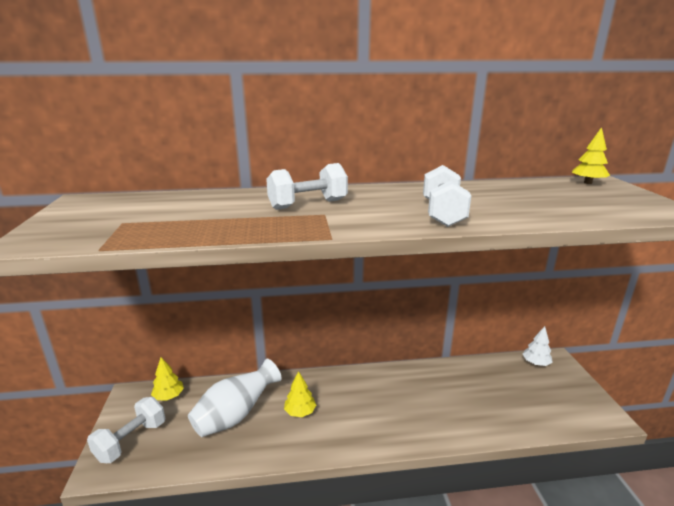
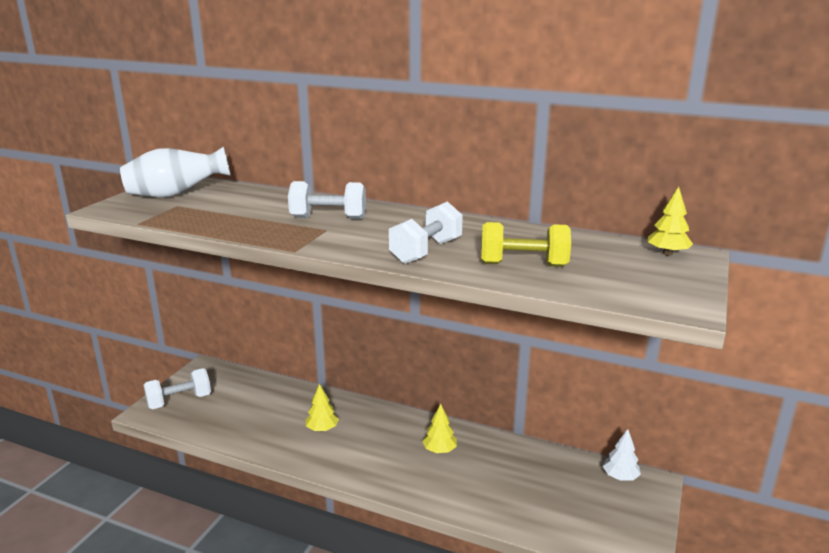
camera: 30 degrees right, 0 degrees up
yellow tree [151,357,184,401] -> yellow tree moved to [422,404,457,453]
white vase [188,359,282,437] -> white vase moved to [120,146,231,198]
none -> yellow dumbbell [481,222,571,267]

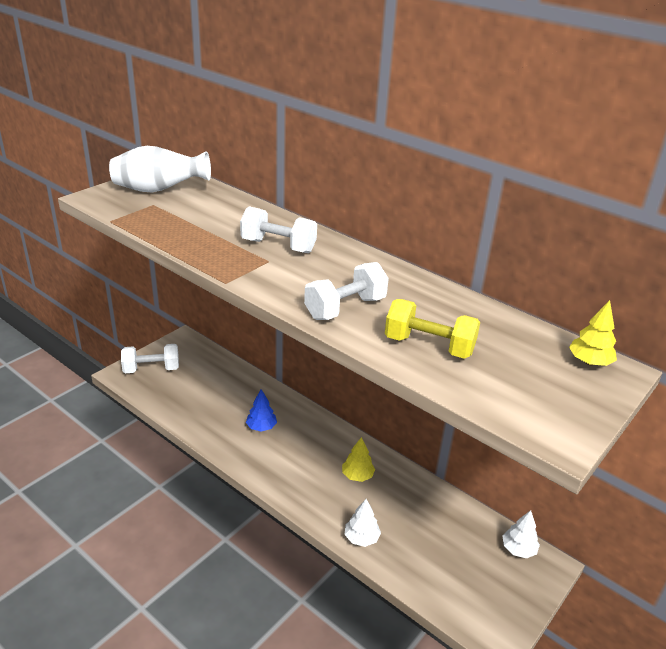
camera: 15 degrees right, 10 degrees up
yellow tree [305,384,339,431] -> blue tree [246,389,277,432]
none -> white tree [345,499,381,547]

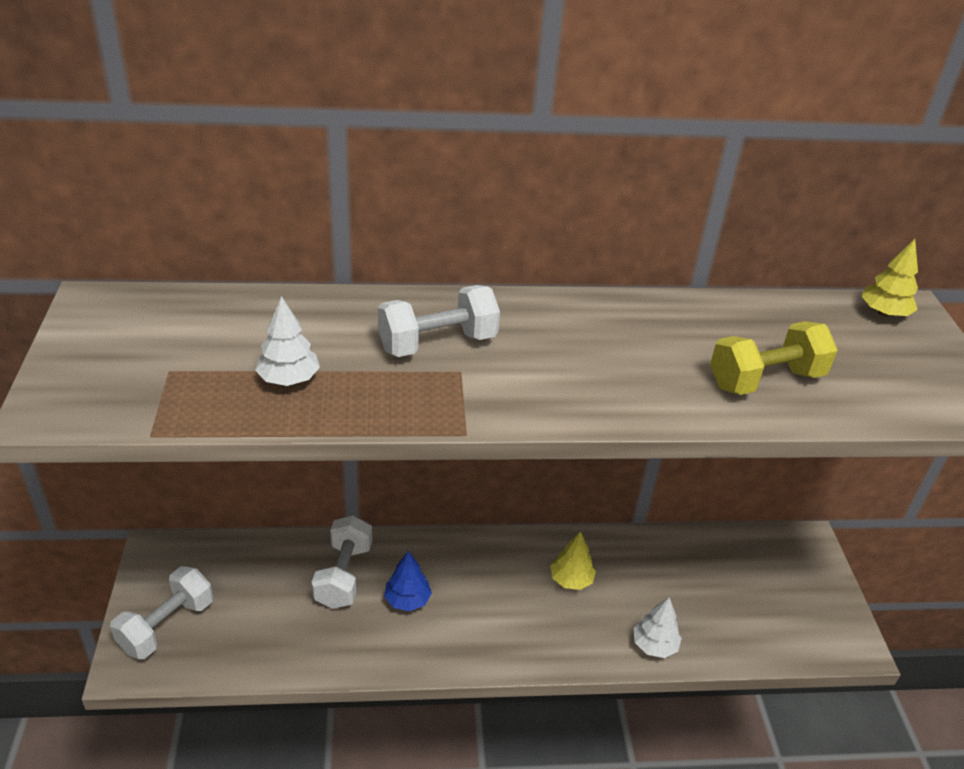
camera: 45 degrees left, 5 degrees up
white vase [109,146,211,193] -> none
white dumbbell [304,262,389,320] -> white dumbbell moved to [311,515,372,609]
white tree [502,510,540,558] -> white tree moved to [255,296,320,386]

